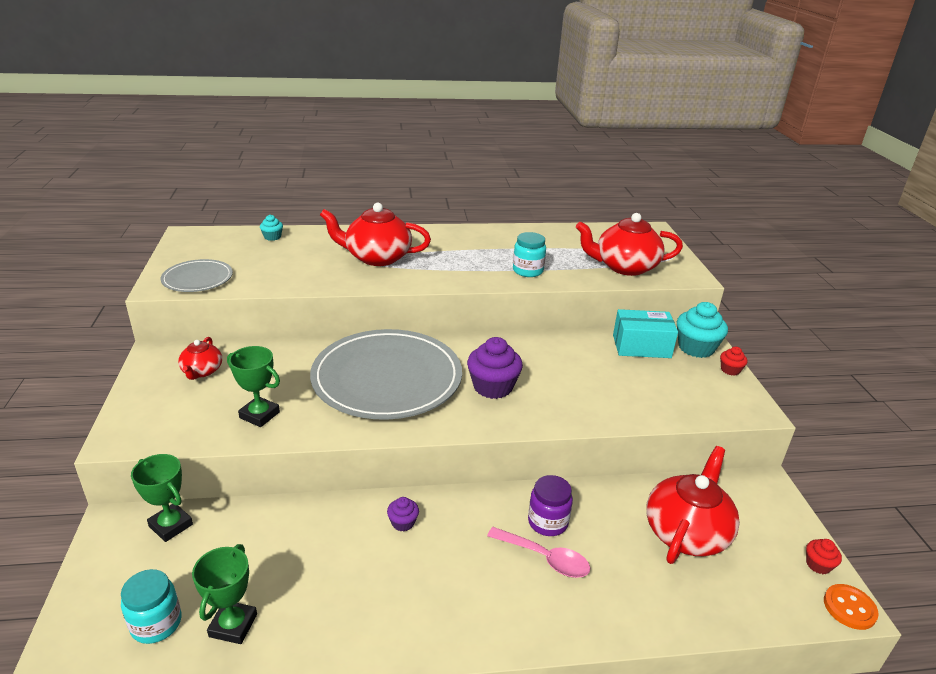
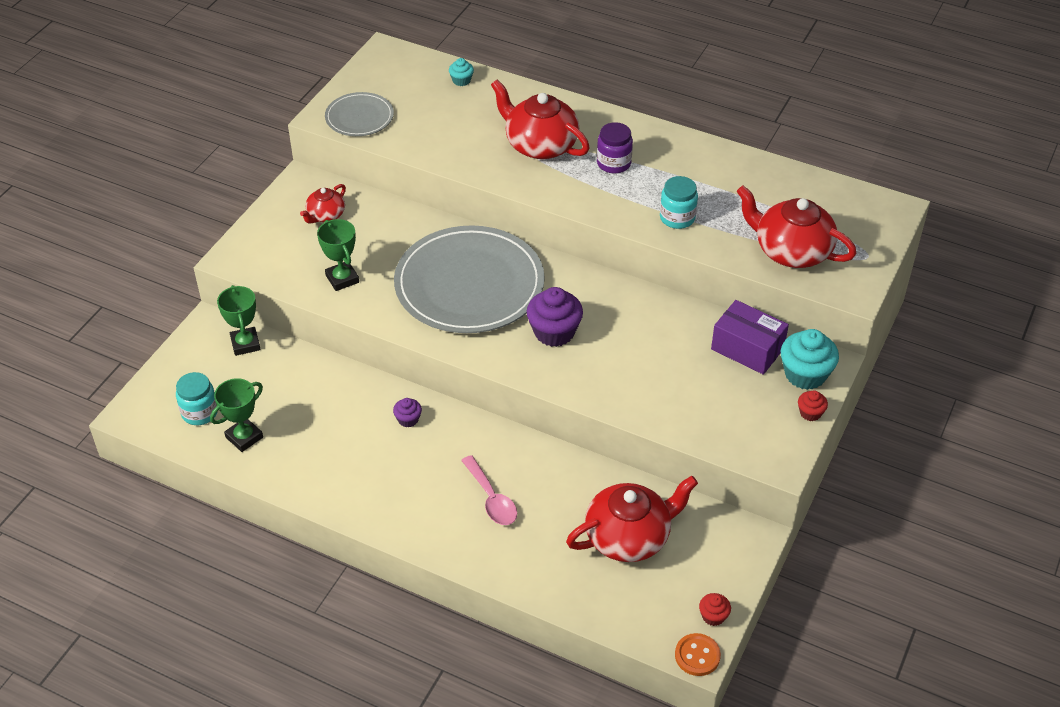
camera: 35 degrees right, 15 degrees up
purple jar [528,475,573,536] -> purple jar moved to [597,122,633,173]
turquoise box [613,309,678,358] -> purple box [711,300,789,375]

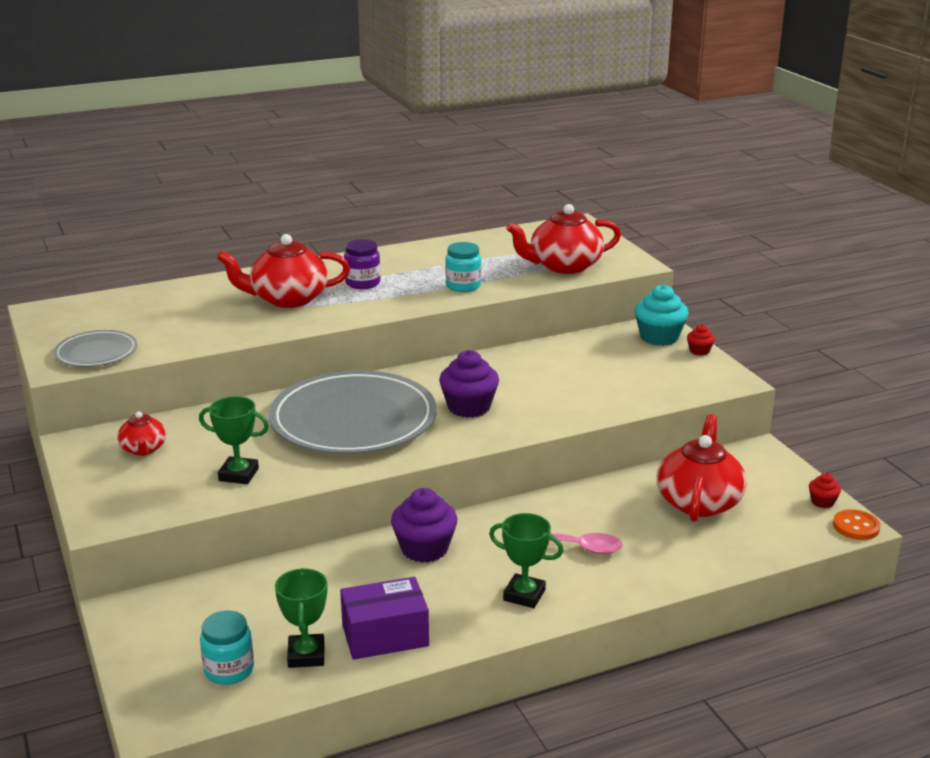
camera: 50 degrees left, 20 degrees down
green trophy [217,285,261,356] -> green trophy moved to [489,513,563,608]
purple cupcake [393,398,422,427] -> purple cupcake [391,488,457,562], size x1.98
turquoise cupcake [449,58,474,86] -> none
purple box [711,300,789,375] -> purple box moved to [340,577,429,660]

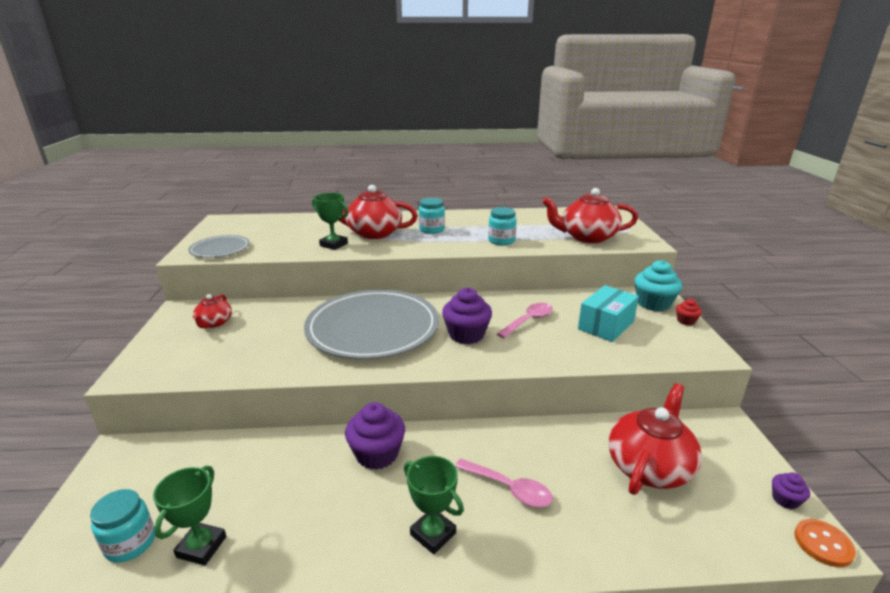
camera: 20 degrees right, 0 degrees up
green trophy [199,396,269,484] -> green trophy moved to [312,193,348,250]
purple box [340,577,429,660] -> none
purple jar [344,239,381,289] -> turquoise jar [419,198,445,234]
red cupcake [809,473,841,508] -> purple cupcake [772,472,810,509]
none -> pink spoon [497,303,553,338]
none -> turquoise box [578,285,639,342]

